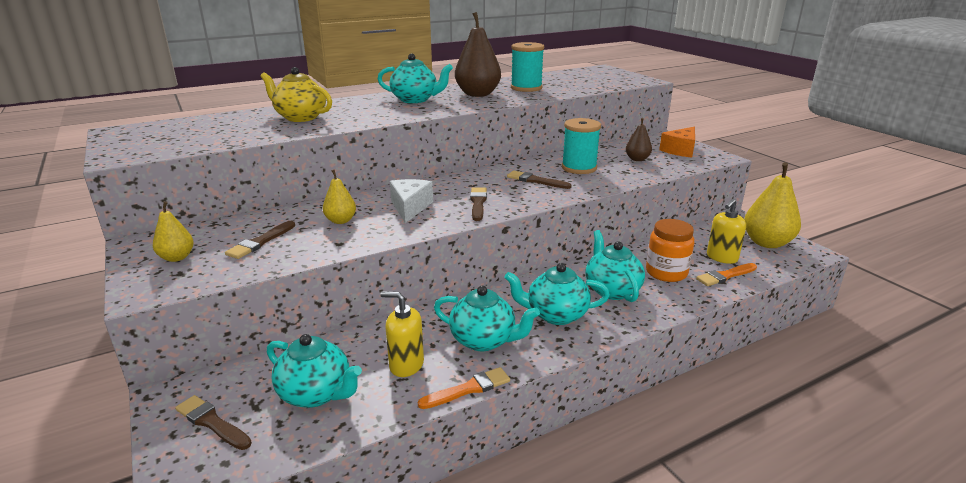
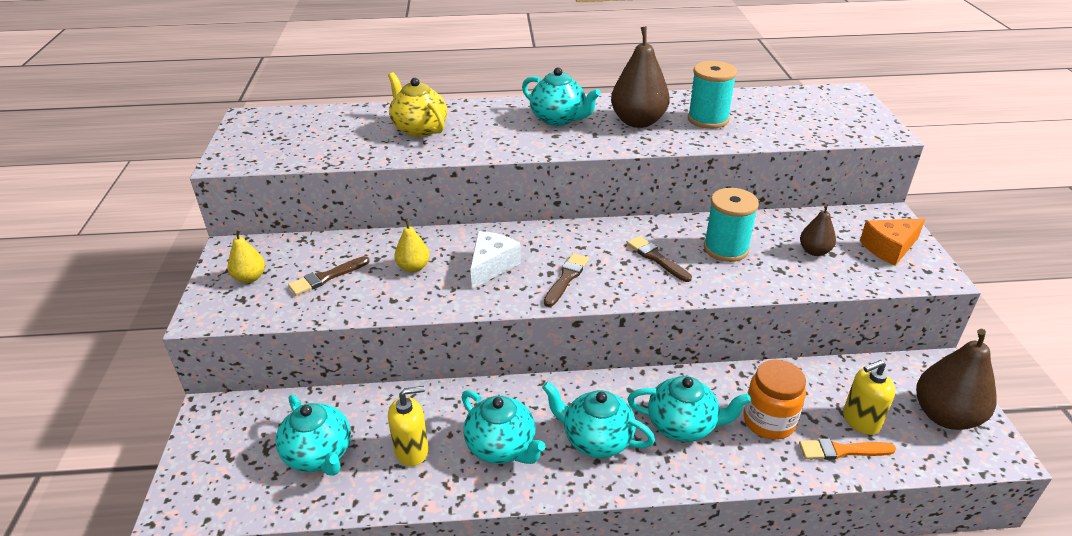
camera: 25 degrees right, 10 degrees up
brown brush [175,395,252,450] -> none
yellow soap dispenser [380,291,424,377] -> yellow soap dispenser turned 120 degrees clockwise [388,386,429,466]
orange brush [418,367,510,409] -> none
turquoise teapot [585,230,645,302] -> turquoise teapot turned 90 degrees clockwise [627,376,751,442]
yellow pear [744,162,801,248] -> brown pear [916,329,997,430]

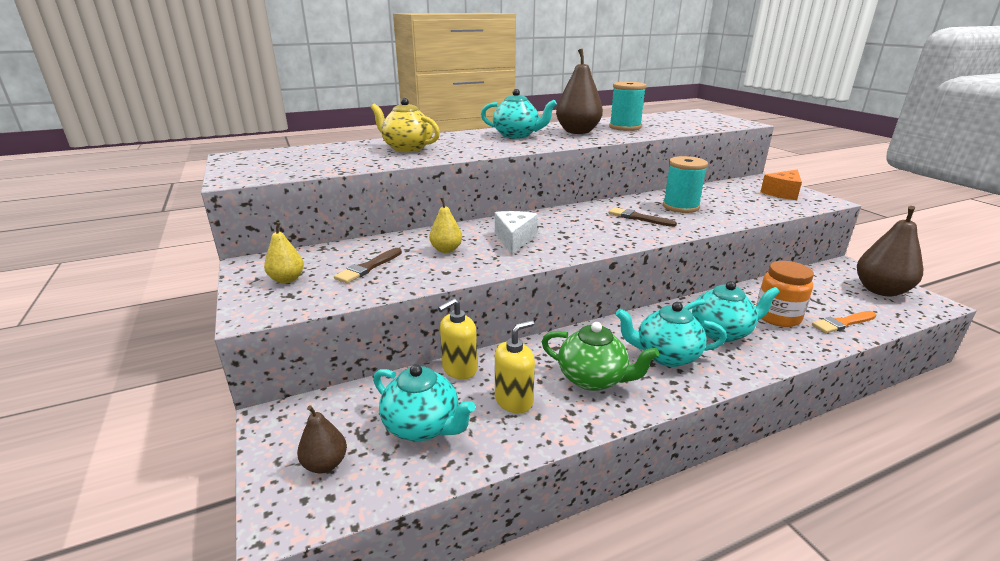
camera: 20 degrees left, 10 degrees down
turquoise teapot [461,390,546,464] -> green teapot [542,322,659,391]
brown brush [544,253,589,307] -> none
brown pear [800,204,836,256] -> brown pear moved to [297,405,347,473]
yellow soap dispenser [843,360,895,435] -> yellow soap dispenser moved to [438,298,477,379]

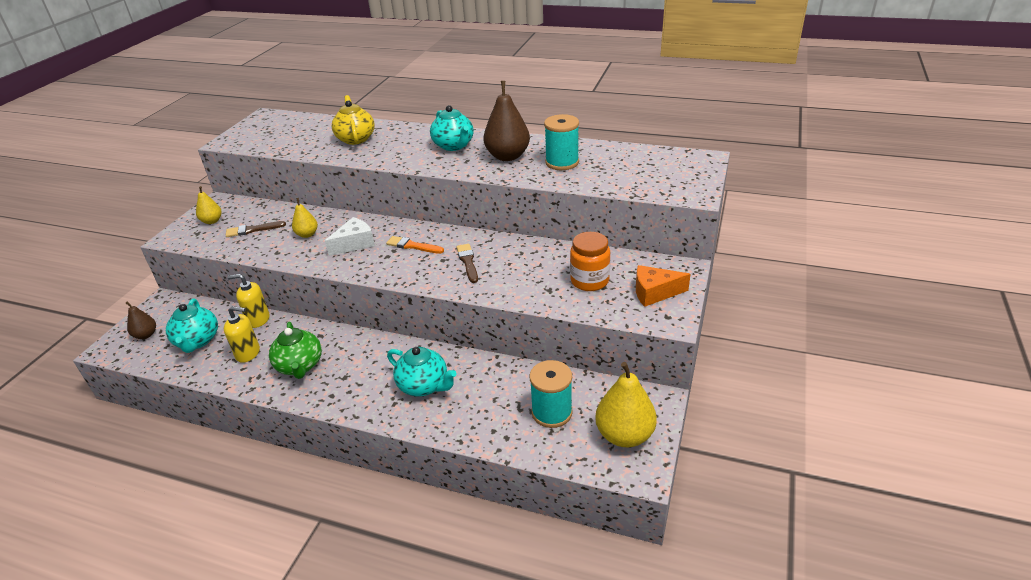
camera: 45 degrees right, 10 degrees up
turquoise teapot [615,302,727,367] -> none
turquoise spool [663,156,708,213] -> turquoise spool moved to [529,360,573,428]
orange jar [756,261,814,327] -> orange jar moved to [570,232,610,291]
orange brush [812,311,876,333] -> orange brush moved to [386,236,444,254]
brown pear [857,206,923,297] -> yellow pear [595,362,657,447]

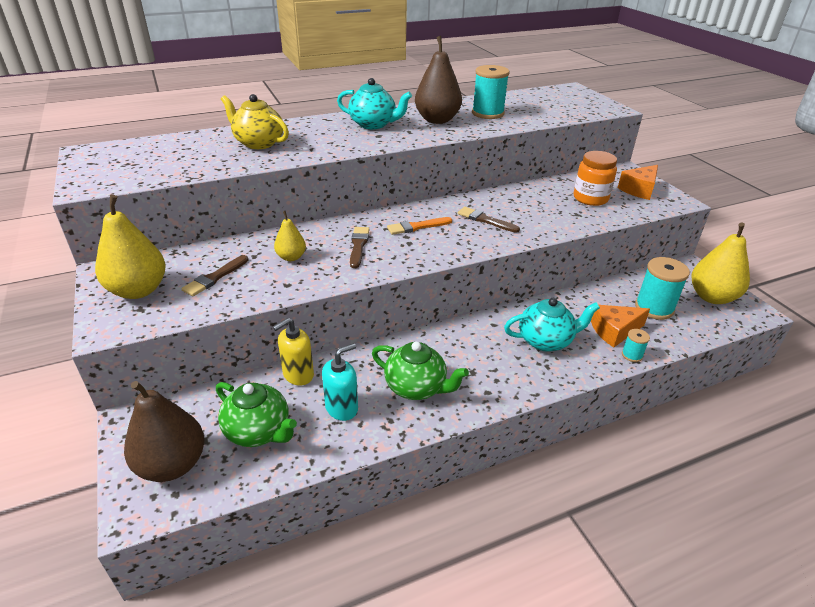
camera: 45 degrees left, 0 degrees up
brown pear [125,302,156,339] -> brown pear [124,381,205,482], size x1.85
turquoise teapot [166,298,218,353] -> green teapot [216,382,297,447]
yellow pear [196,186,222,224] -> yellow pear [95,194,166,299], size x1.85
yellow soap dispenser [224,306,260,363] -> turquoise soap dispenser [322,343,358,421]
white cheese [325,217,375,256] -> brown brush [350,227,370,268]
none -> orange cheese [591,305,650,348]
none -> turquoise spool [622,329,650,362]

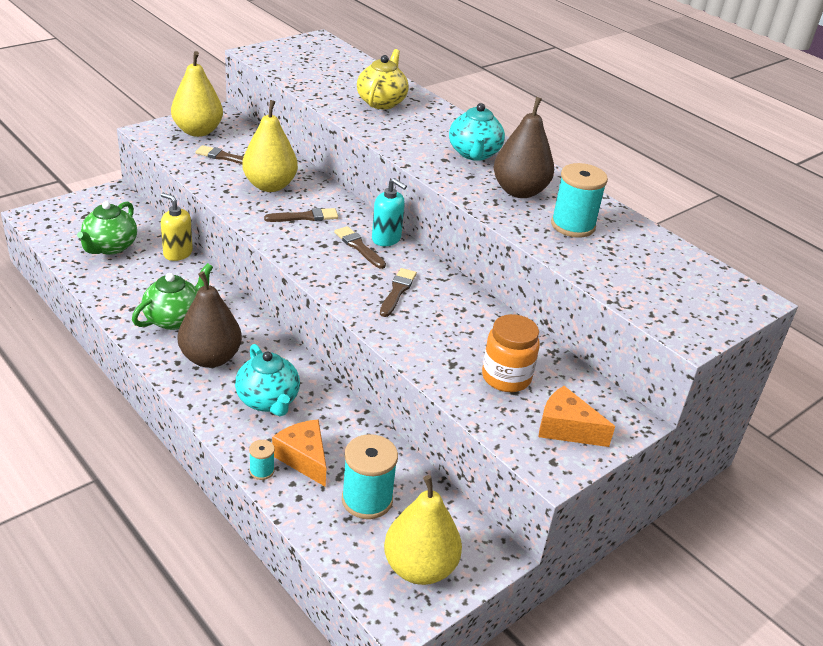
camera: 70 degrees right, 0 degrees up
brown pear [124,381,205,482] -> brown pear moved to [178,271,242,368]
yellow pear [274,211,306,261] -> yellow pear [242,100,298,192], size x1.85
turquoise soap dispenser [322,343,358,421] -> turquoise soap dispenser moved to [372,178,407,246]
green teapot [372,342,469,400] -> green teapot turned 150 degrees counterclockwise [132,263,213,330]
orange brush [387,217,452,235] -> brown brush [334,226,386,269]

